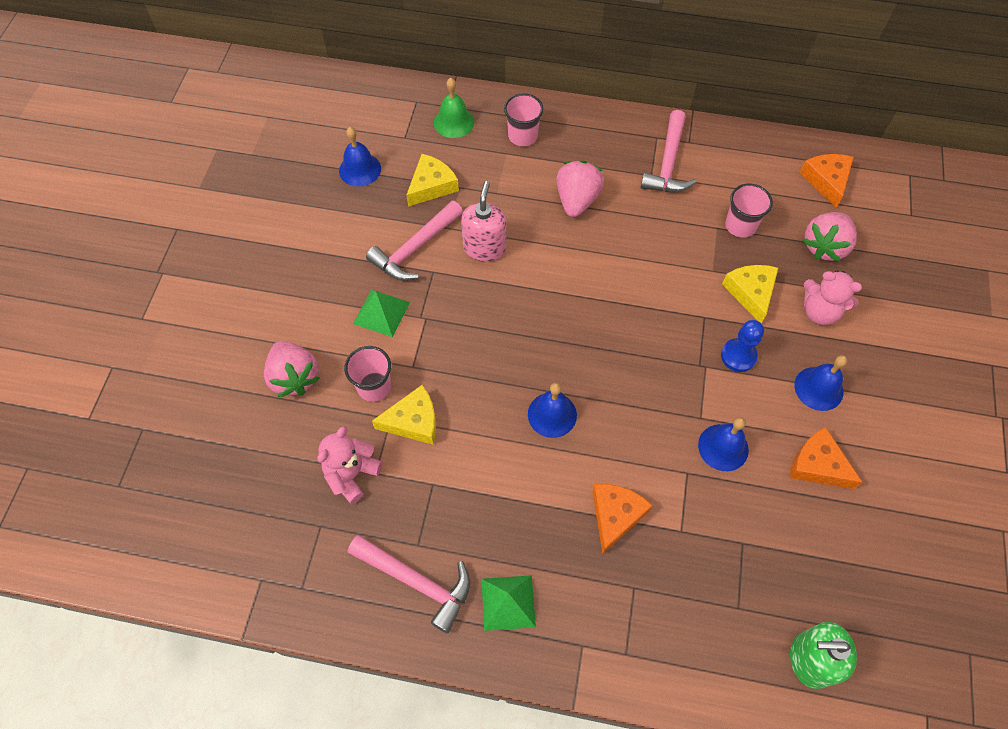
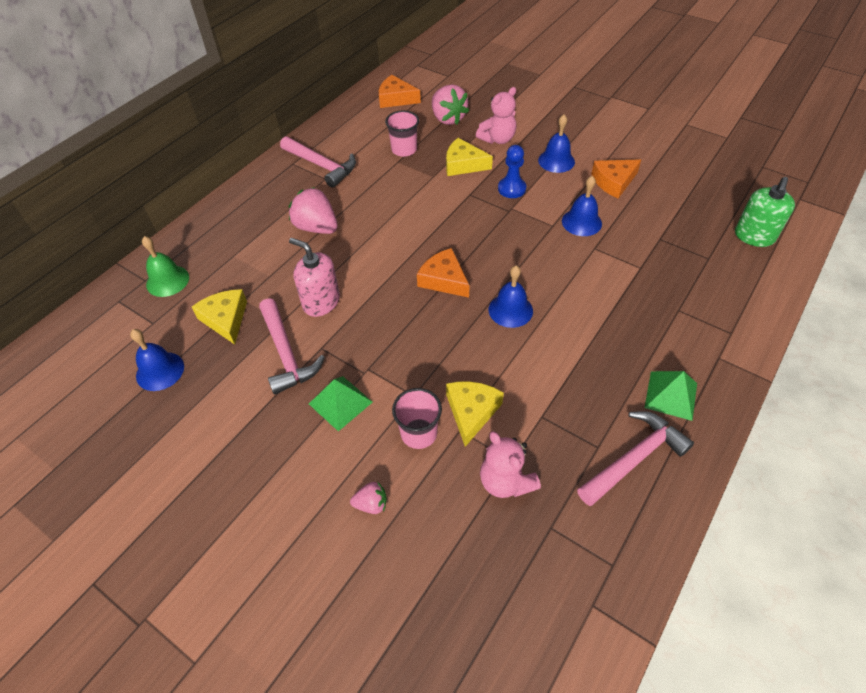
camera: 65 degrees left, 10 degrees down
pink strawberry [264,341,320,397] -> pink strawberry [350,481,387,514], size x0.52
pink cup [504,94,543,146] -> none
orange cheese [592,484,653,553] -> orange cheese moved to [417,248,470,298]

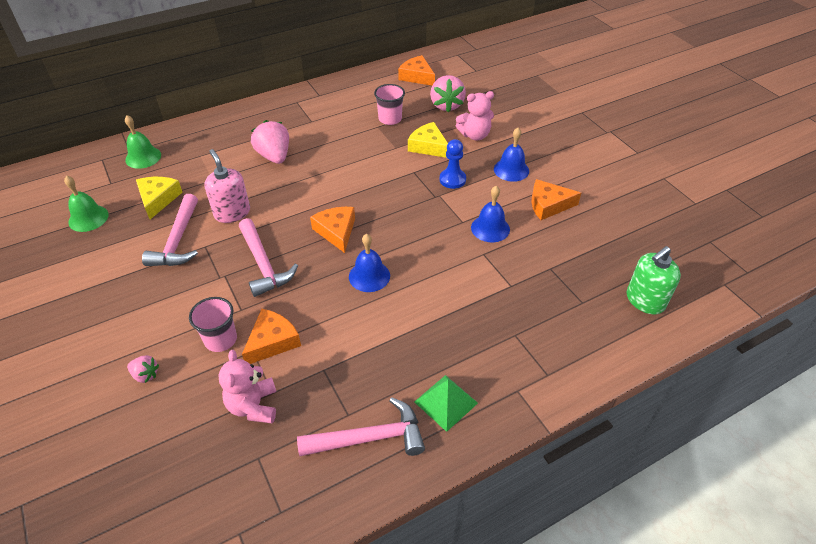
camera: 25 degrees right, 5 degrees down
blue bell [130,329,184,391] -> green bell [64,175,109,232]
pink hammer [280,136,356,188] -> pink hammer moved to [239,218,298,297]
green pyramid [309,376,373,431] -> none
yellow cheese [446,381,504,447] -> orange cheese [242,309,301,364]

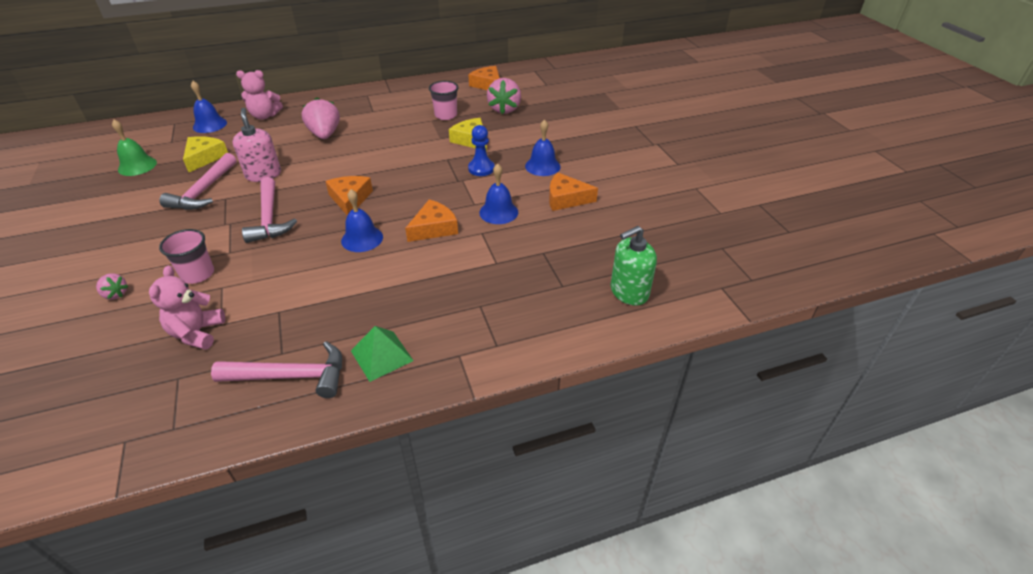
camera: 10 degrees right, 5 degrees down
green bell [125,115,161,169] -> blue bell [191,81,227,133]
orange cheese [242,309,301,364] -> orange cheese moved to [405,200,458,242]
pink teddy bear [456,91,494,140] -> pink teddy bear moved to [236,70,283,120]

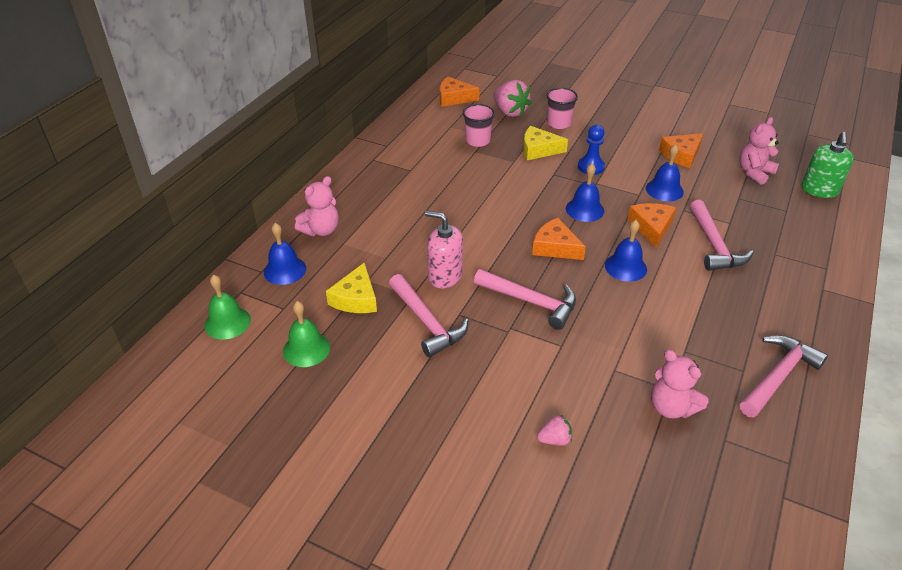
camera: 45 degrees left, 0 degrees up
pink cup [159,229,214,284] -> pink cup moved to [546,88,578,129]
yellow cheese [183,136,228,172] -> yellow cheese turned 135 degrees counterclockwise [326,262,377,313]
pink strawberry [302,97,340,139] -> none
green pyramid [351,326,414,382] -> none
blue bell [525,119,561,176] -> blue bell moved to [566,164,604,222]
none -> green bell [205,275,251,340]
none -> pink hammer [690,200,753,271]
none -> pink teddy bear [739,117,779,185]

